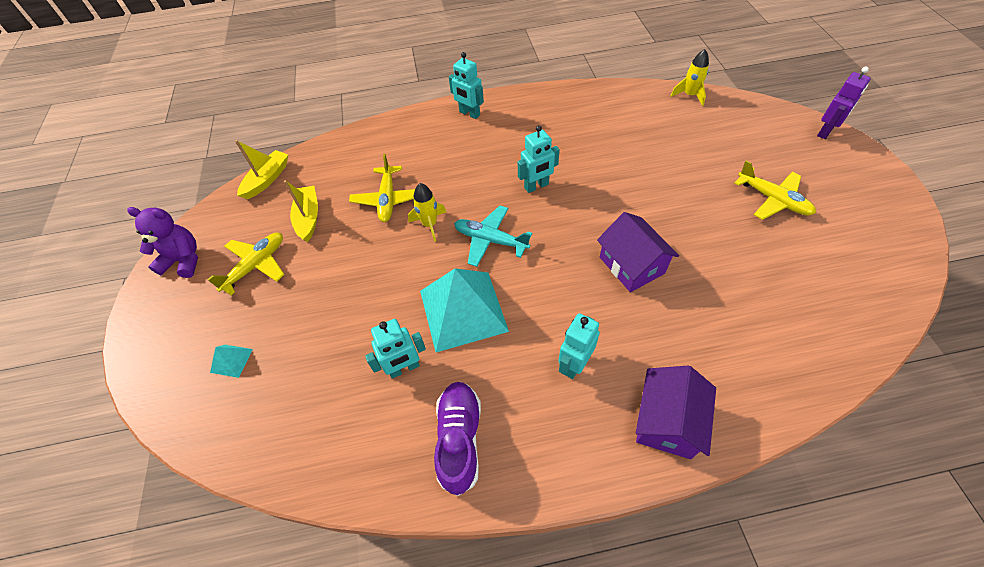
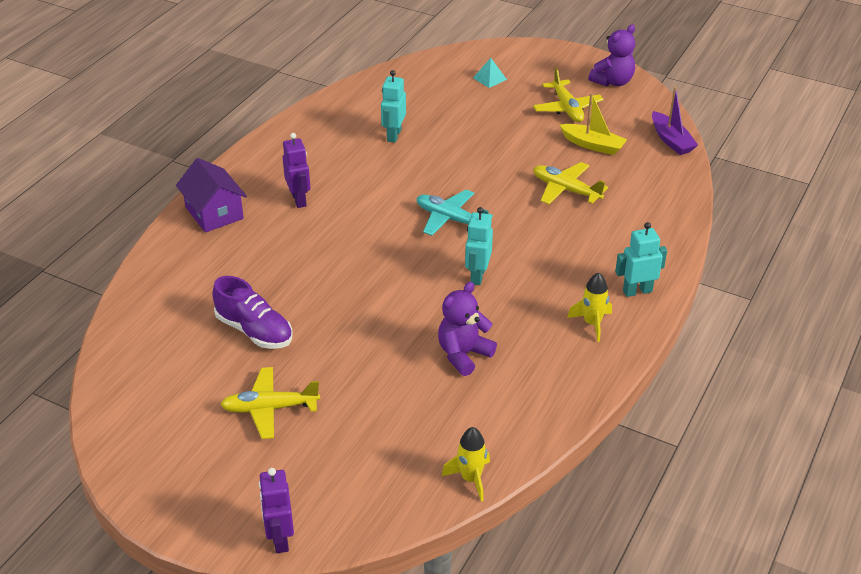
camera: 125 degrees right, 15 degrees down
yellow boat [235,140,288,199] -> purple boat [652,86,698,155]
yellow rocket [408,183,446,242] -> yellow rocket moved to [567,272,612,342]
turquoise pyramid [420,268,509,352] -> none
purple shoe [434,382,481,496] -> purple shoe moved to [212,276,293,349]
turquoise plane [454,206,532,267] -> turquoise plane turned 120 degrees counterclockwise [417,190,493,236]
turquoise robot [558,313,600,379] -> purple robot [283,133,310,208]
purple house [597,212,679,292] -> none
none -> purple teddy bear [438,282,497,376]

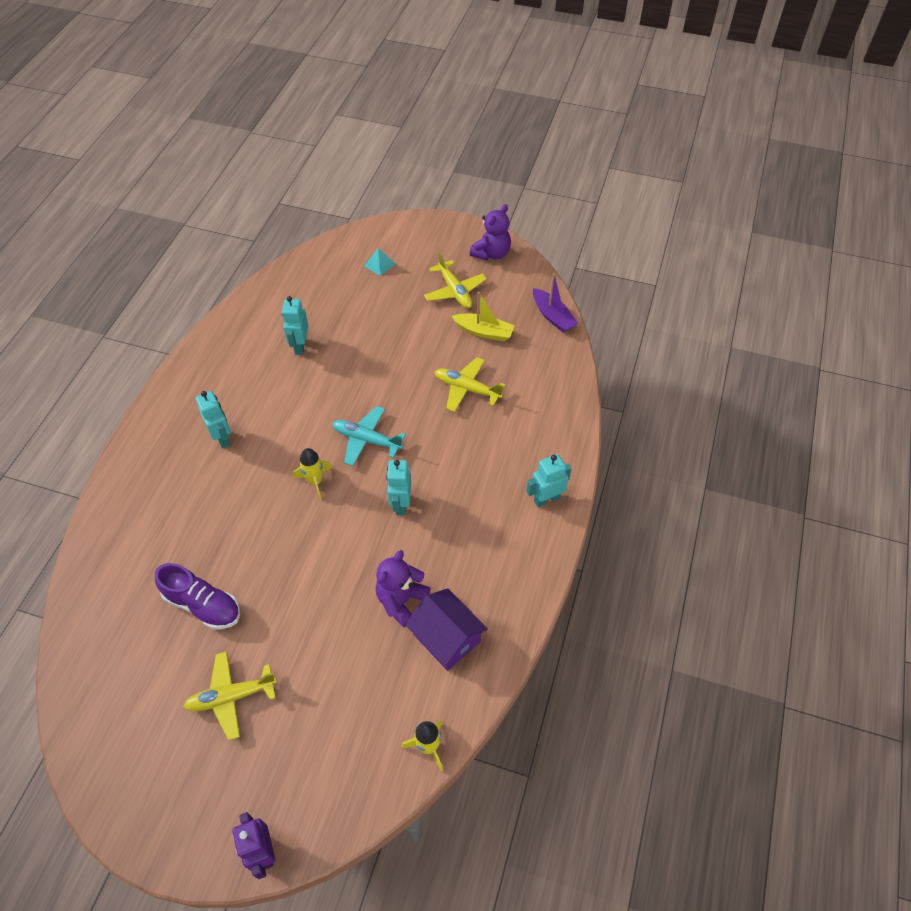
camera: 10 degrees left, 15 degrees up
purple house [176,158,247,233] -> purple house moved to [405,588,488,671]
purple robot [283,133,310,208] -> turquoise robot [196,391,231,448]
yellow rocket [567,272,612,342] -> yellow rocket moved to [293,448,332,500]

